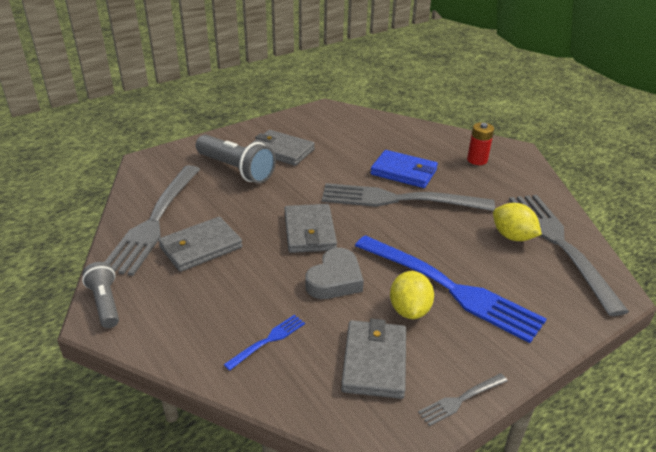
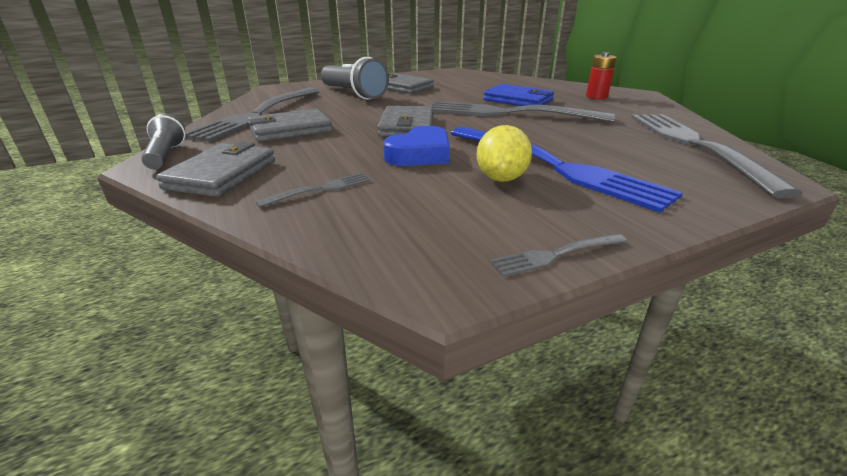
camera: 10 degrees right, 5 degrees down
blue fork [223,315,305,371] -> grey fork [255,173,371,208]
grey heart [305,248,364,299] -> blue heart [383,126,450,166]
grey wallet [341,319,406,399] -> grey wallet moved to [156,142,275,197]
yellow lemon [493,203,542,241] -> none

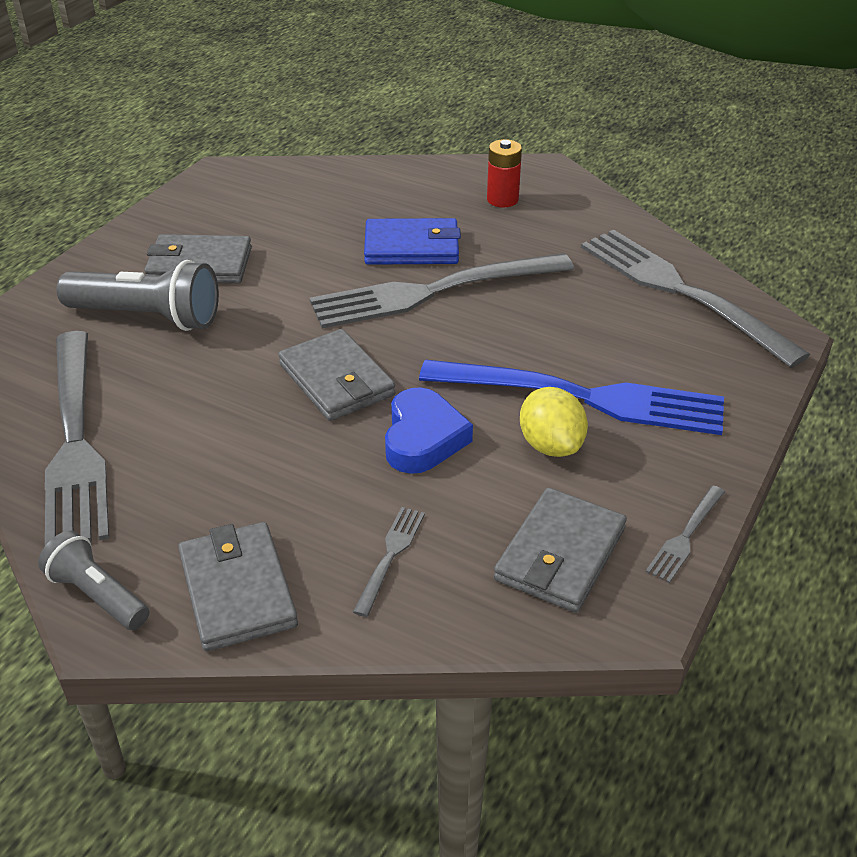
camera: 35 degrees left, 10 degrees up
grey wallet [247,108,332,142] -> grey wallet moved to [494,488,627,613]

